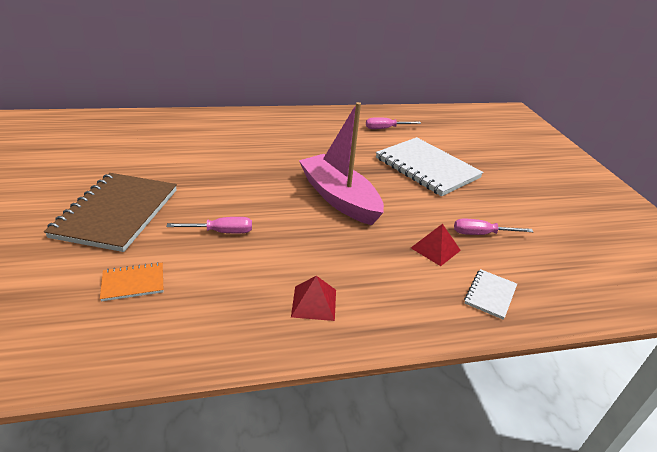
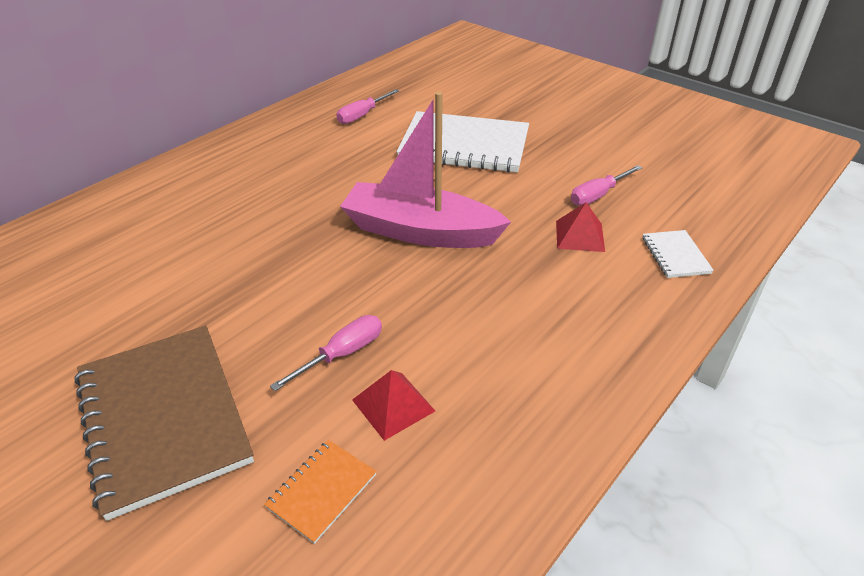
camera: 35 degrees left, 5 degrees up
red pyramid [291,276,336,321] -> red pyramid moved to [352,370,435,441]

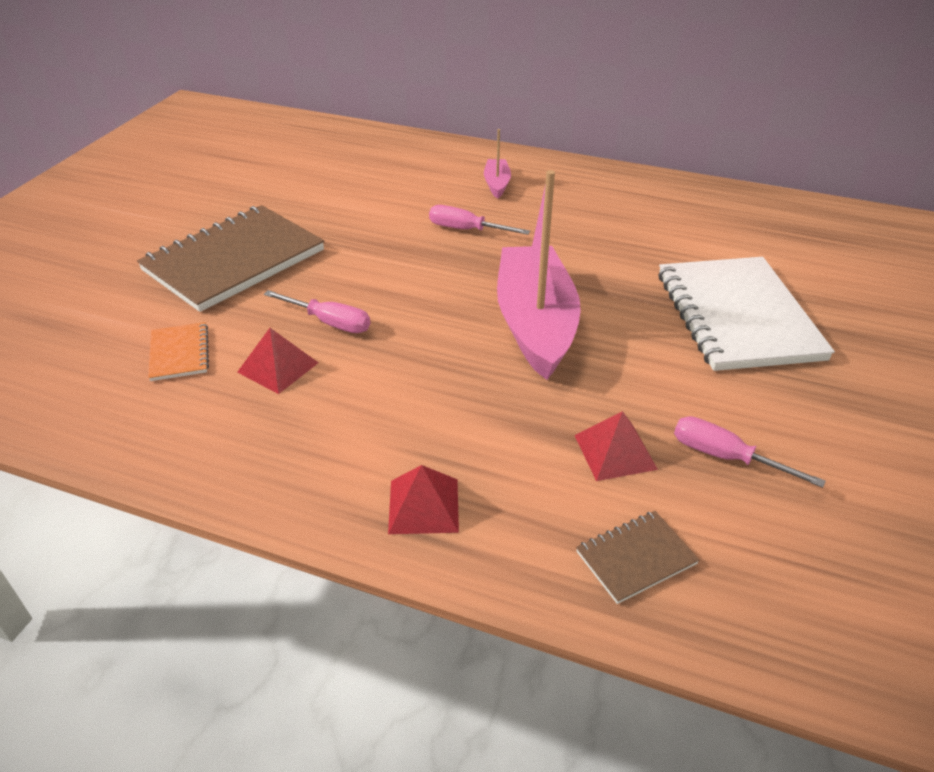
camera: 70 degrees right, 0 degrees up
orange notebook [264,440,377,544] -> orange notebook turned 60 degrees clockwise [148,322,209,381]
pink screwdriver [336,89,399,124] -> pink screwdriver moved to [429,205,530,235]
white notebook [642,230,714,278] -> brown notebook [576,511,700,604]
none -> red pyramid [388,465,459,534]
none -> pink boat [484,129,511,199]

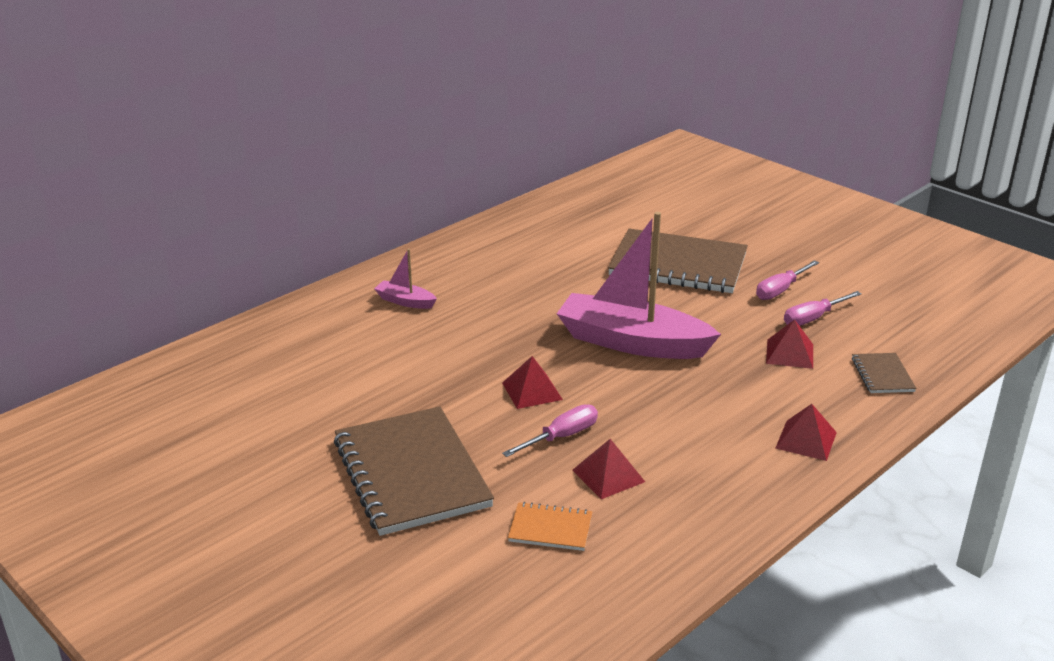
camera: 65 degrees left, 10 degrees down
pink screwdriver [429,205,530,235] -> pink screwdriver moved to [756,260,819,300]
white notebook [658,257,835,371] -> brown notebook [608,229,748,293]
none -> red pyramid [502,356,563,409]

